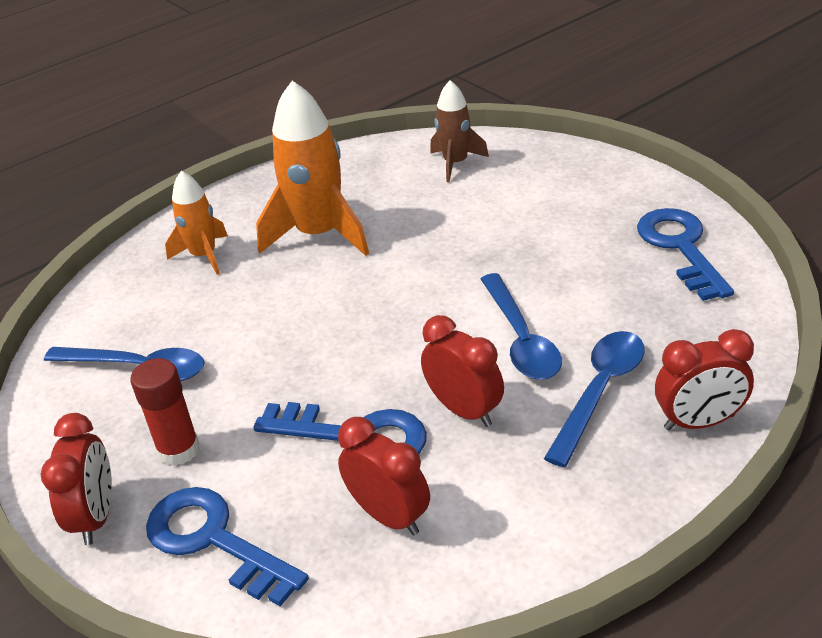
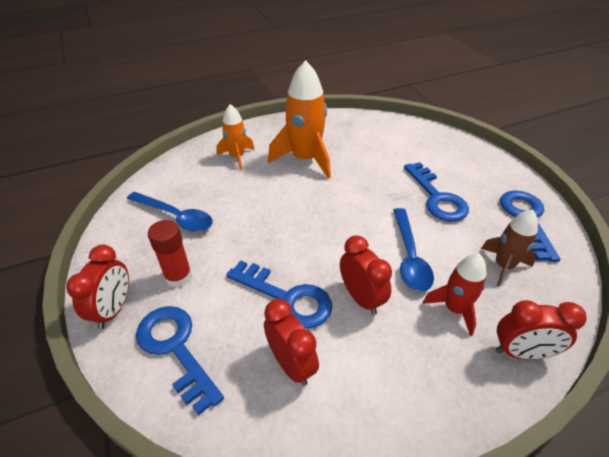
camera: 10 degrees right, 5 degrees up
brown rocket [430,80,489,182] -> brown rocket moved to [481,209,538,286]
blue spoon [544,331,645,467] -> red rocket [423,253,487,336]
none -> blue key [404,162,469,222]

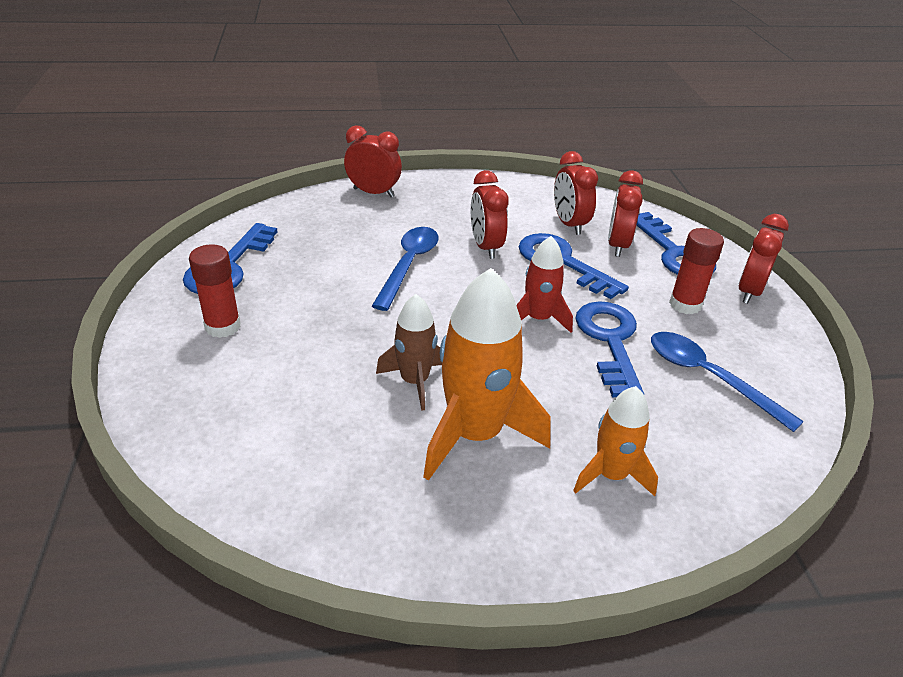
camera: 165 degrees left, 5 degrees down
blue key [404,162,469,222] -> blue key moved to [575,301,644,397]
red rocket [423,253,487,336] -> red rocket moved to [516,236,573,333]
brown rocket [481,209,538,286] -> brown rocket moved to [376,294,442,411]
none -> red glue stick [189,244,241,338]
none -> red clock [608,170,643,257]

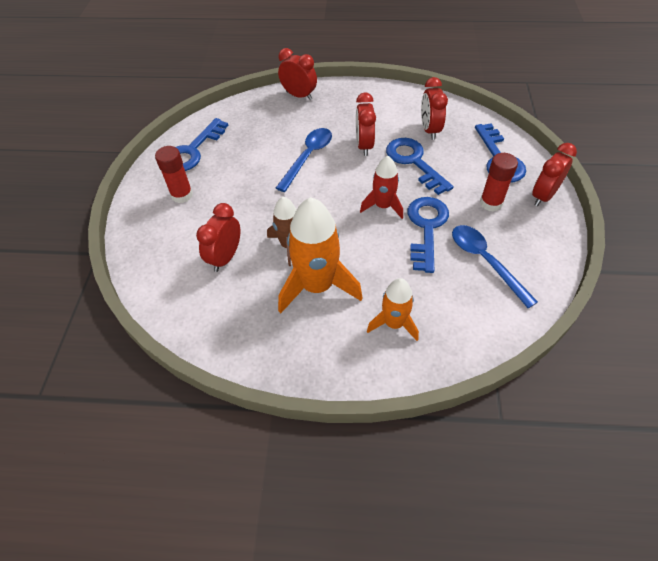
camera: 15 degrees right, 15 degrees up
red clock [608,170,643,257] -> red clock moved to [196,203,240,272]

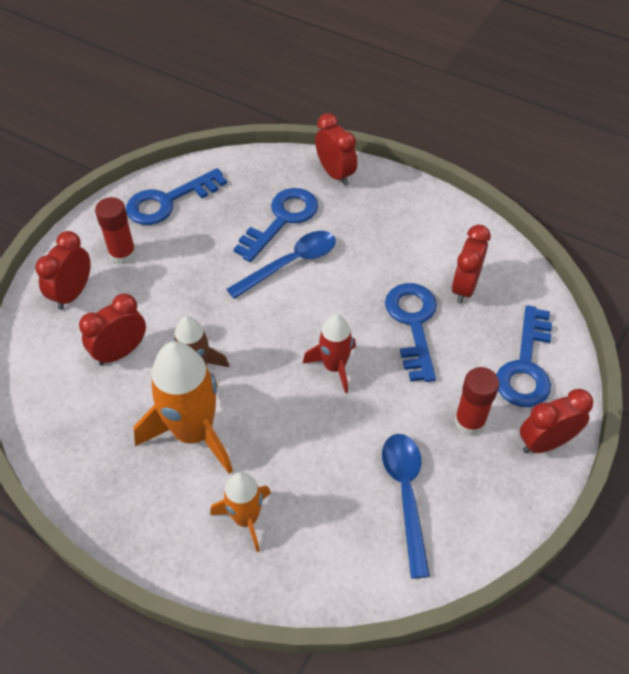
camera: 25 degrees right, 0 degrees up
red clock [356,92,376,156] -> red clock moved to [35,231,91,310]
blue key [408,197,449,273] -> blue key moved to [234,188,318,262]

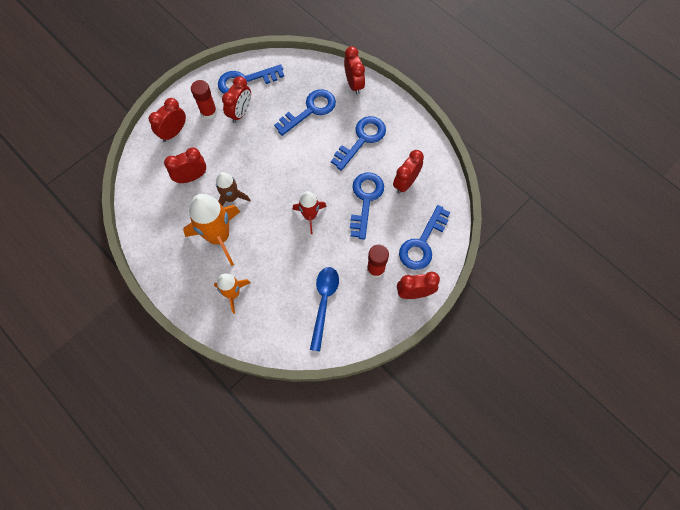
camera: 15 degrees right, 15 degrees up
blue spoon [227,231,336,299] -> none
none -> red clock [222,76,251,123]
none -> blue key [331,116,386,171]

